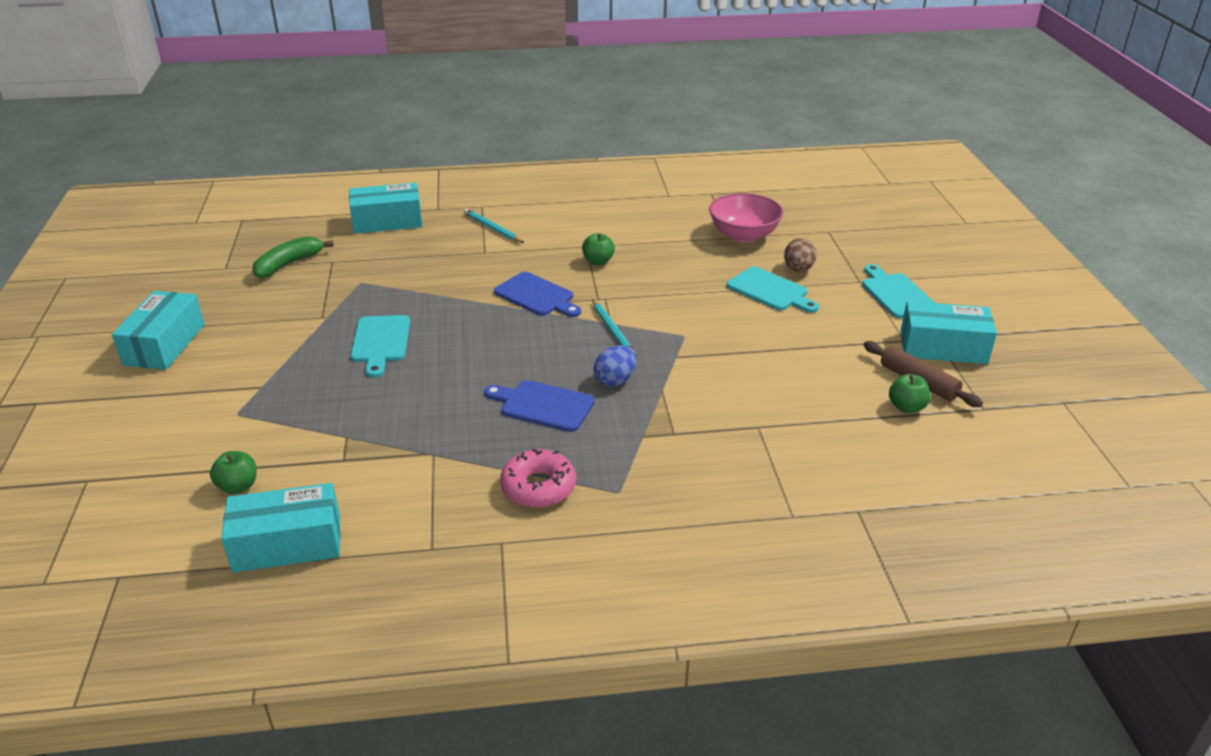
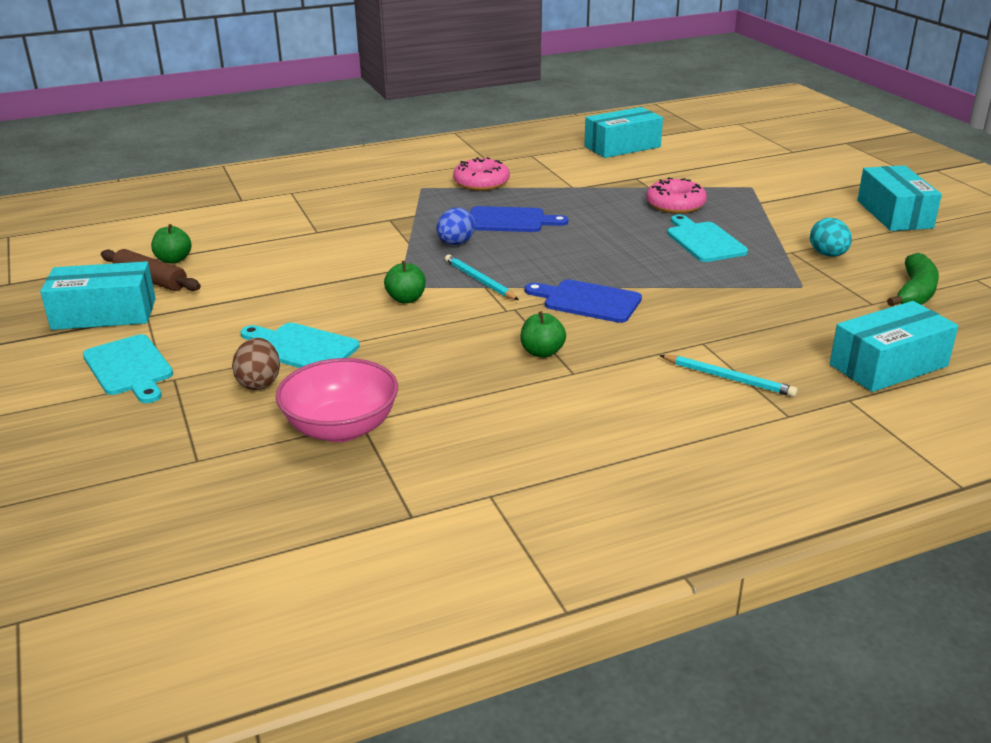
camera: 165 degrees right, 5 degrees down
green apple [210,451,257,494] -> green apple moved to [384,261,426,304]
none -> pink donut [646,177,707,214]
none -> turquoise egg [810,218,852,257]

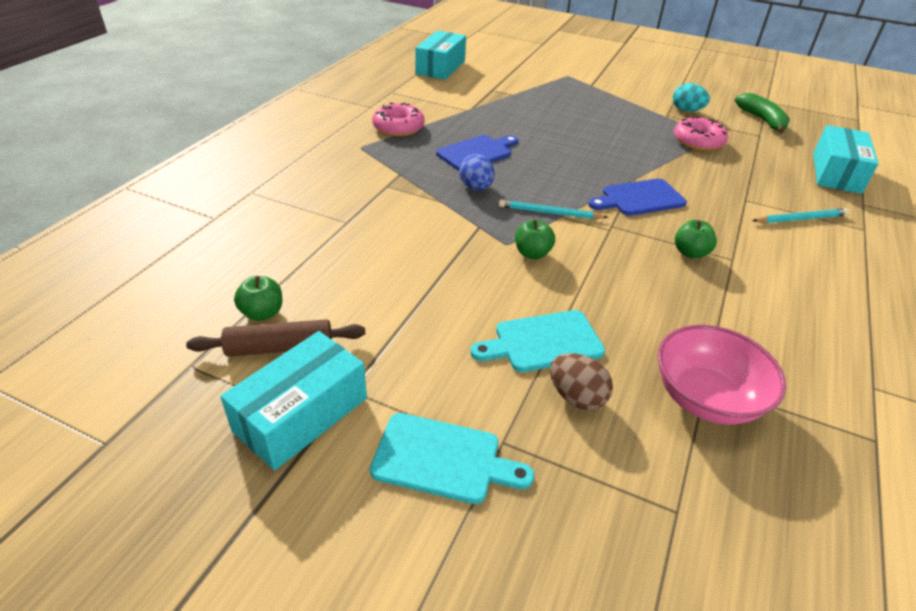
camera: 45 degrees left, 10 degrees up
pink donut [646,177,707,214] -> pink donut moved to [674,116,728,151]
turquoise cutting board [667,215,748,262] -> none
turquoise box [857,165,942,231] -> none

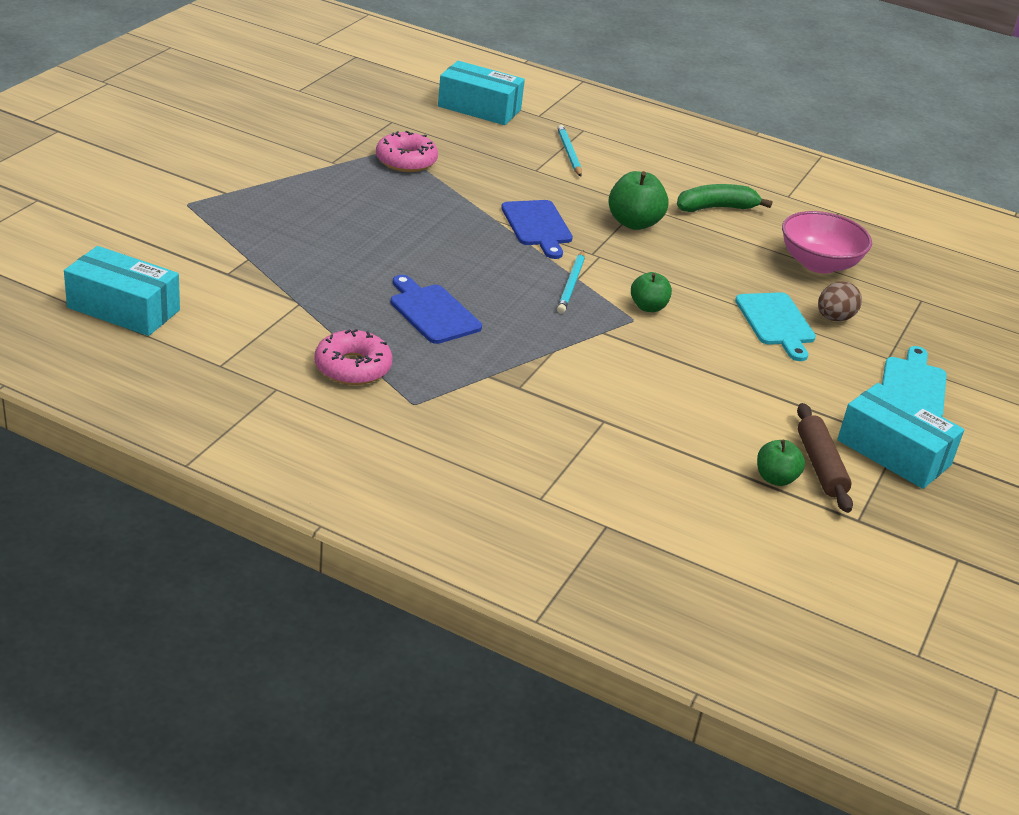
camera: 90 degrees left, 5 degrees down
blue egg [459,154,494,191] -> none
turquoise egg [673,83,710,112] -> none
green apple [675,220,717,259] -> green apple [608,171,669,230], size x1.58
green banana [735,93,790,134] -> green banana moved to [677,184,772,212]

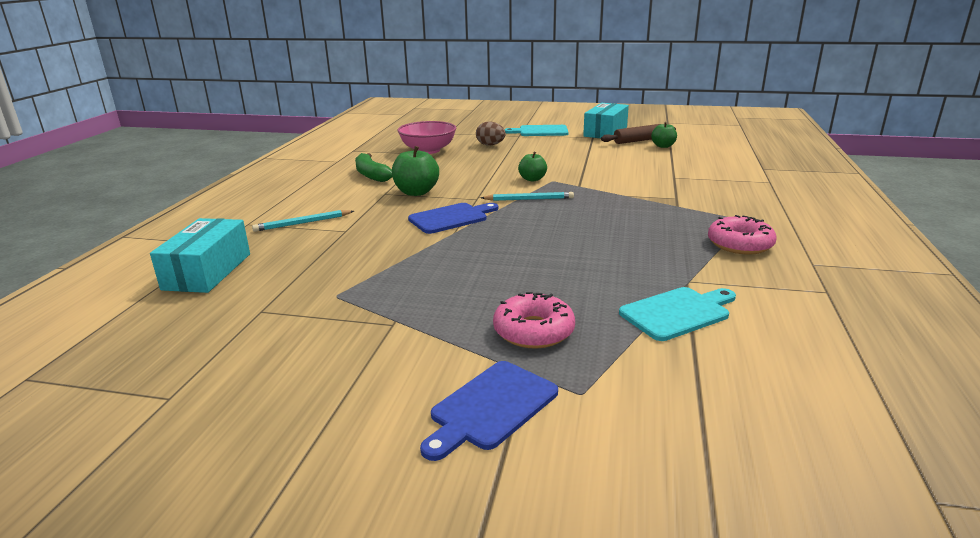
camera: 100 degrees left, 10 degrees down
turquoise box [64,246,180,336] -> none
pink donut [376,131,438,172] -> pink donut moved to [493,292,575,349]
blue cutting board [391,275,482,344] -> blue cutting board moved to [420,361,558,461]
turquoise cutting board [735,292,816,361] -> turquoise cutting board moved to [619,287,736,341]

